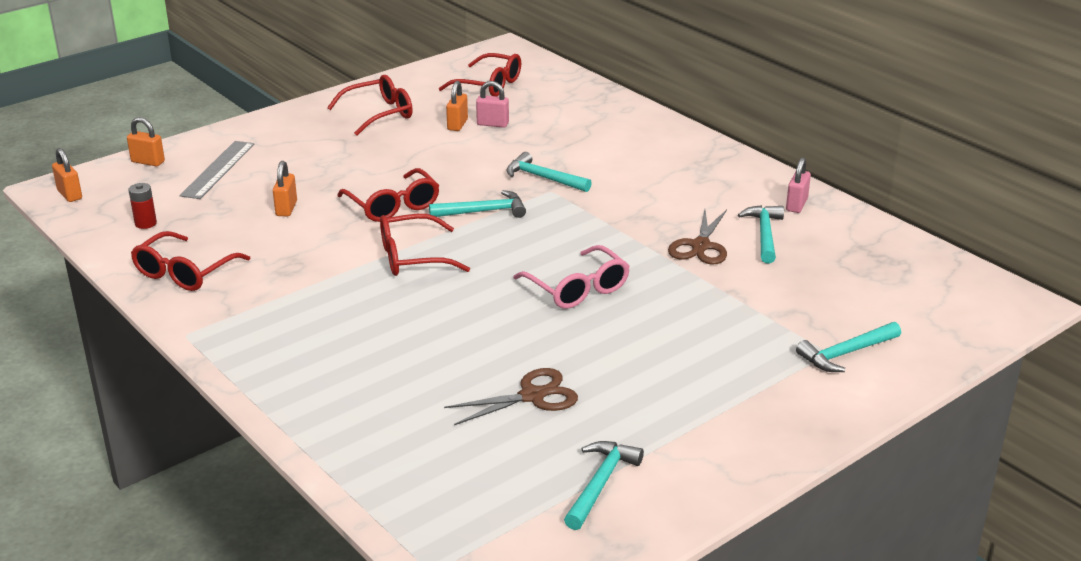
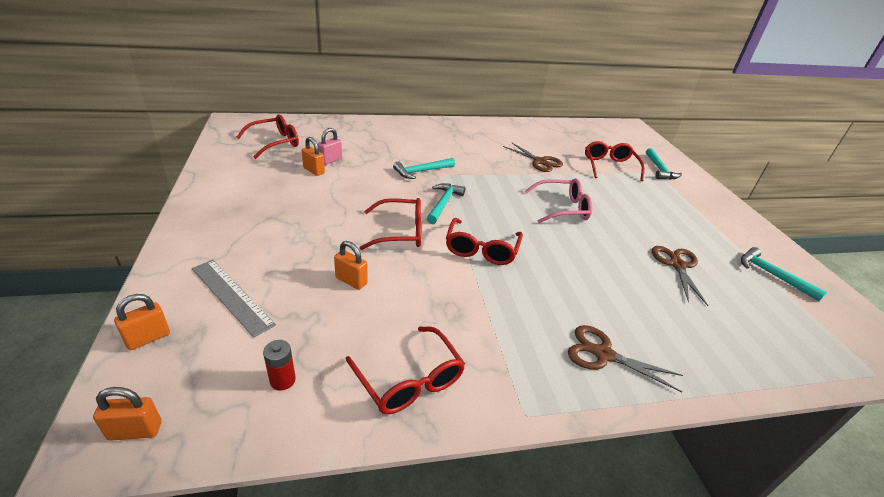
camera: 65 degrees left, 5 degrees up
red glasses [327,75,413,136] -> red glasses moved to [585,141,645,181]
turquoise hammer [738,205,784,264] -> none
pink padlock [786,157,811,213] -> none
none -> brown scissors [568,325,683,392]

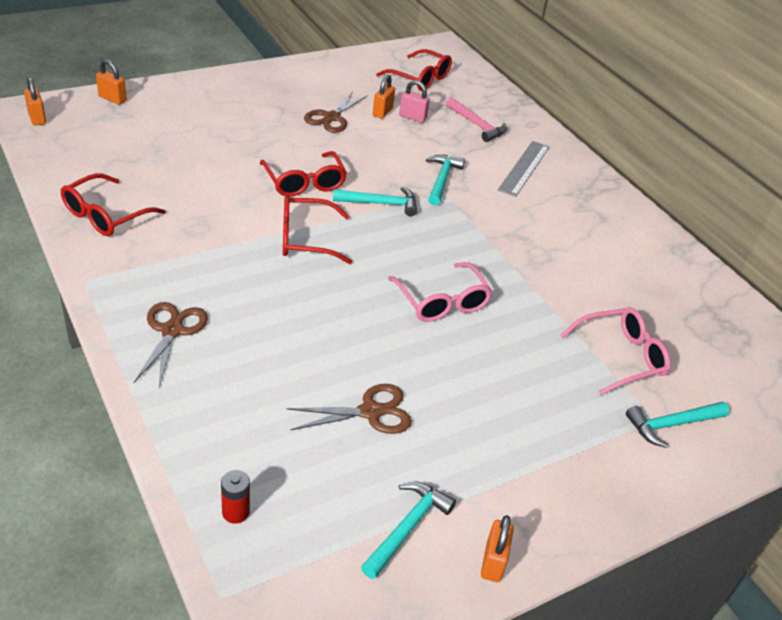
camera: 70 degrees right, 5 degrees up
grey ruler [192,260,276,338] -> grey ruler moved to [498,141,549,197]
red battery [263,340,296,391] -> red battery moved to [221,470,250,524]
orange padlock [334,241,368,290] -> orange padlock moved to [481,515,514,582]
turquoise hammer [393,158,455,179] -> turquoise hammer turned 60 degrees clockwise [426,155,465,206]
brown scissors [503,142,563,172] -> brown scissors moved to [304,91,367,133]
red glasses [585,141,645,181] -> pink glasses [560,308,671,395]
none -> pink hammer [446,97,507,142]

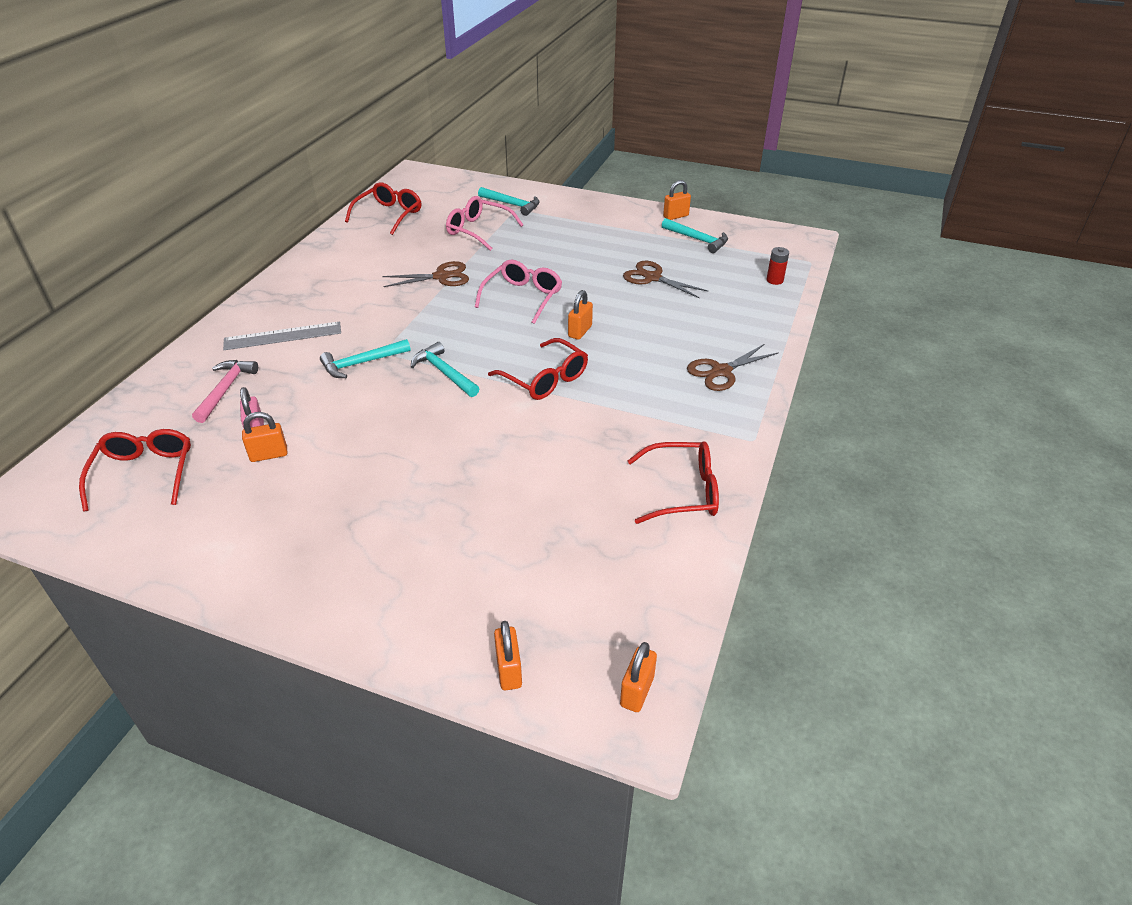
camera: 125 degrees left, 0 degrees up
red glasses [260,151,347,197] -> red glasses moved to [345,182,421,235]
brown scissors [304,91,367,133] -> brown scissors moved to [382,261,469,287]
turquoise hammer [361,482,456,579] -> turquoise hammer turned 135 degrees counterclockwise [662,218,728,253]
none -> orange padlock [568,290,593,340]

